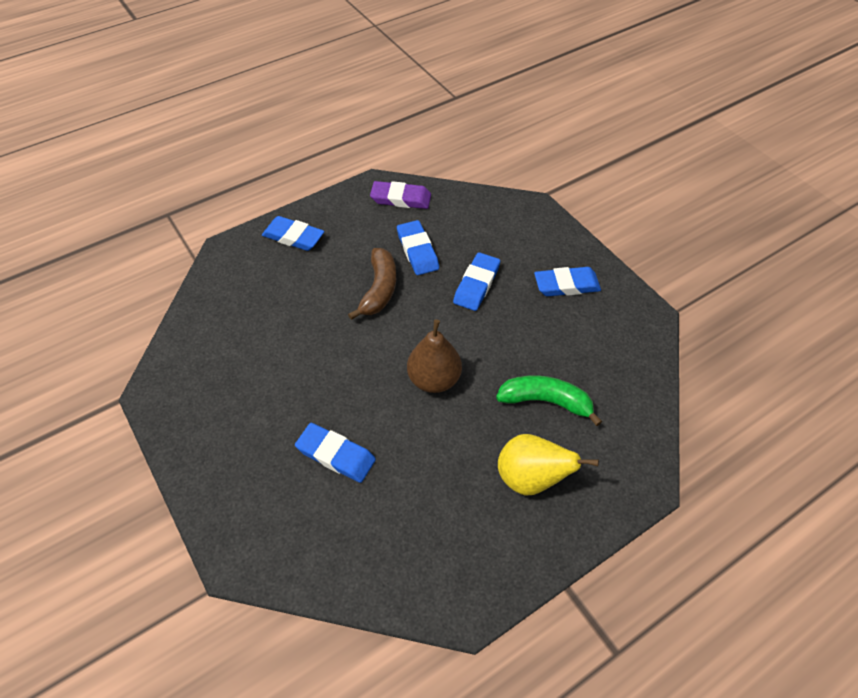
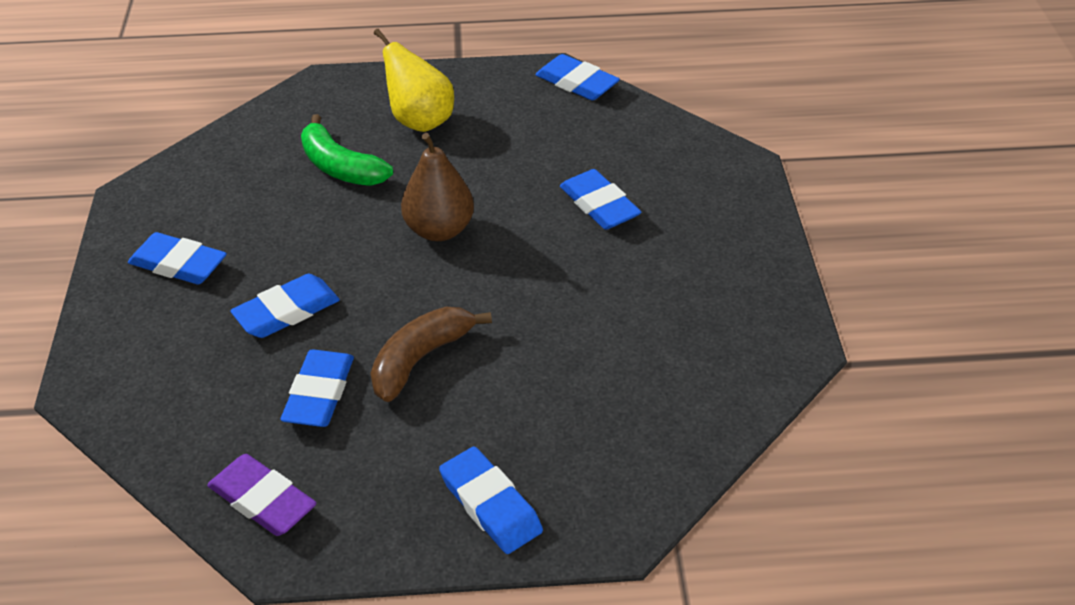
camera: 150 degrees left, 10 degrees down
none -> blue eraser [535,54,620,101]

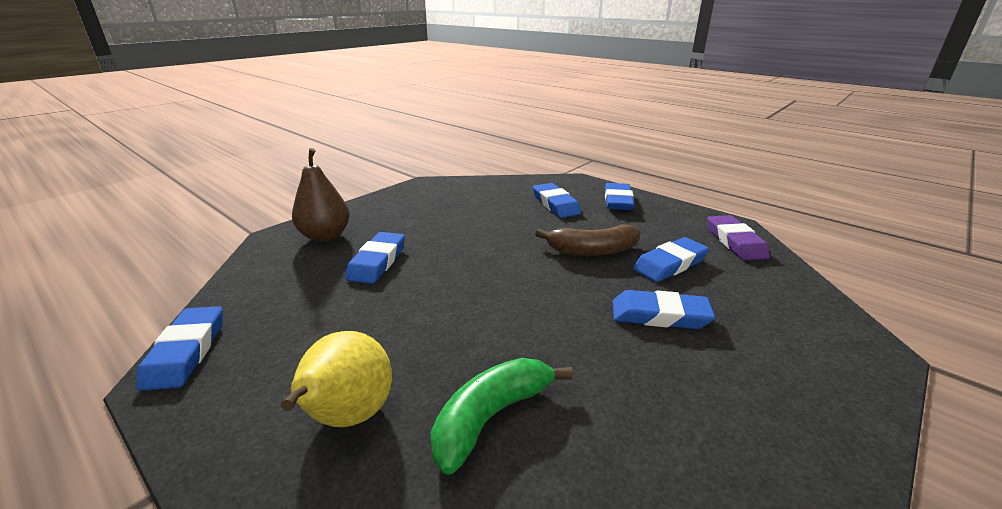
camera: 135 degrees left, 15 degrees down
blue eraser [128,232,227,285] -> blue eraser moved to [533,183,581,218]
green banana [301,114,393,186] -> green banana turned 135 degrees counterclockwise [430,358,573,475]
brown pear [401,133,474,241] -> brown pear moved to [292,148,350,242]

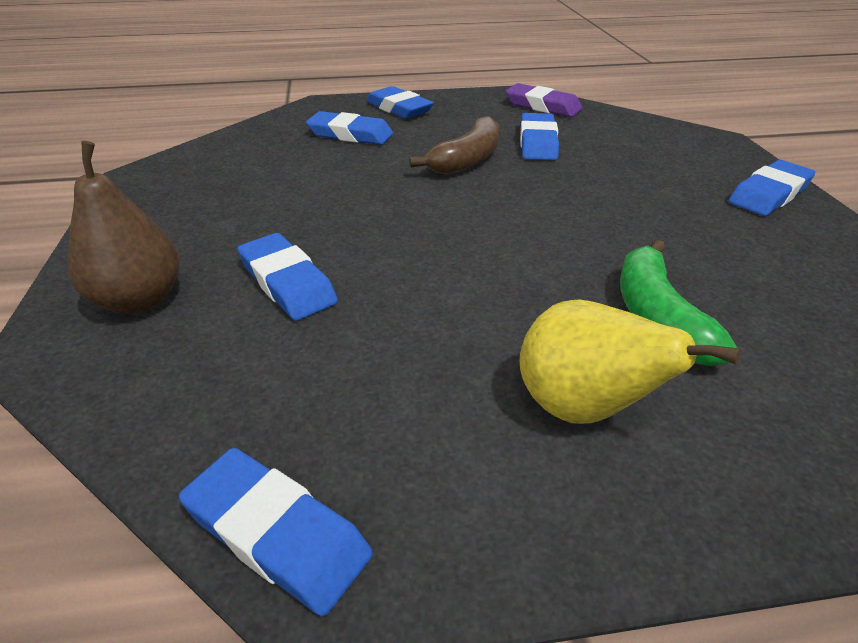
camera: 50 degrees left, 10 degrees up
blue eraser [613,290,715,329] -> blue eraser moved to [729,160,815,216]

